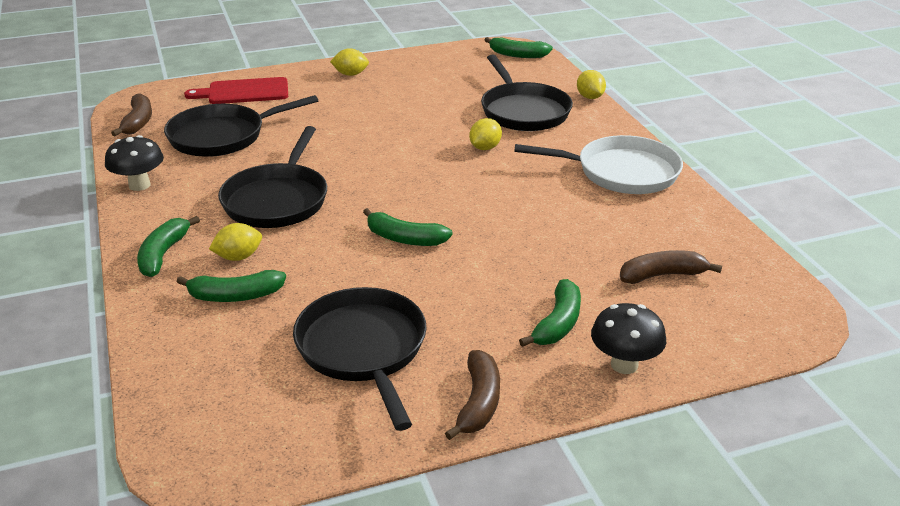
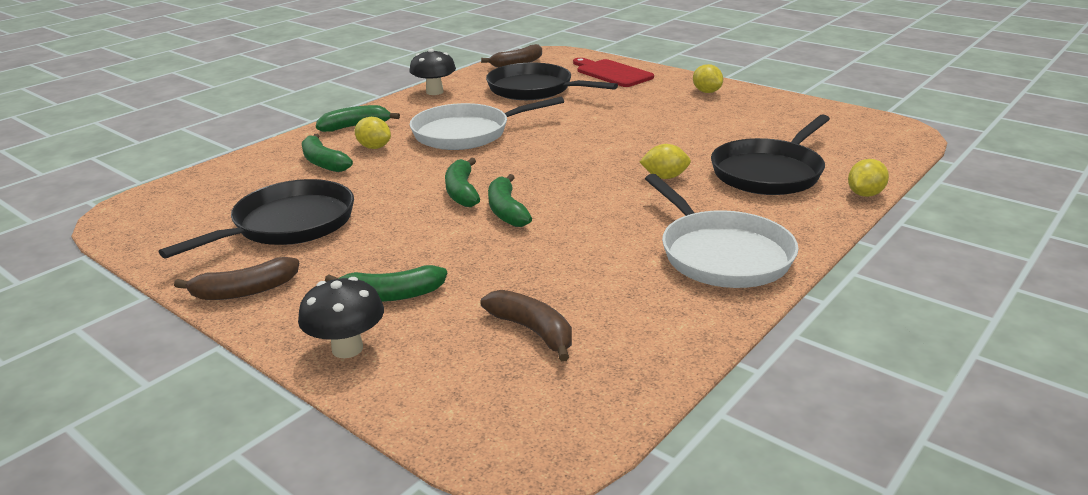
camera: 60 degrees right, 5 degrees down
black pan [218,126,327,228] -> white pan [410,97,564,150]
green banana [484,37,553,58] -> green banana moved to [488,174,532,227]

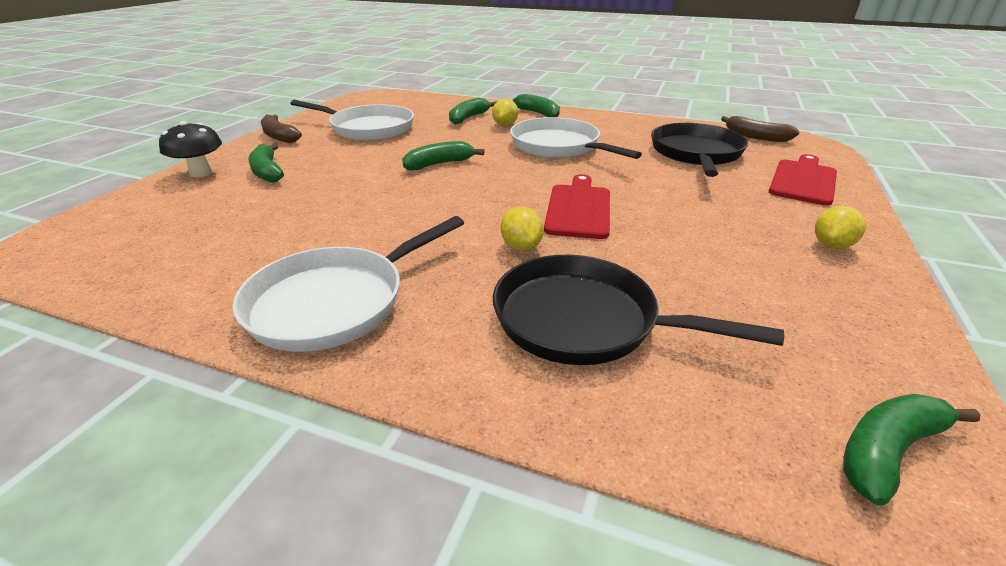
camera: 70 degrees right, 5 degrees up
black pan [159,179,354,259] -> white pan [290,100,414,141]
black mushroom [409,49,456,95] -> none
brown banana [480,290,572,362] -> none
green banana [488,174,532,227] -> green banana moved to [843,394,981,506]
yellow lemon [848,159,889,197] -> none
none -> red cutting board [544,174,610,239]

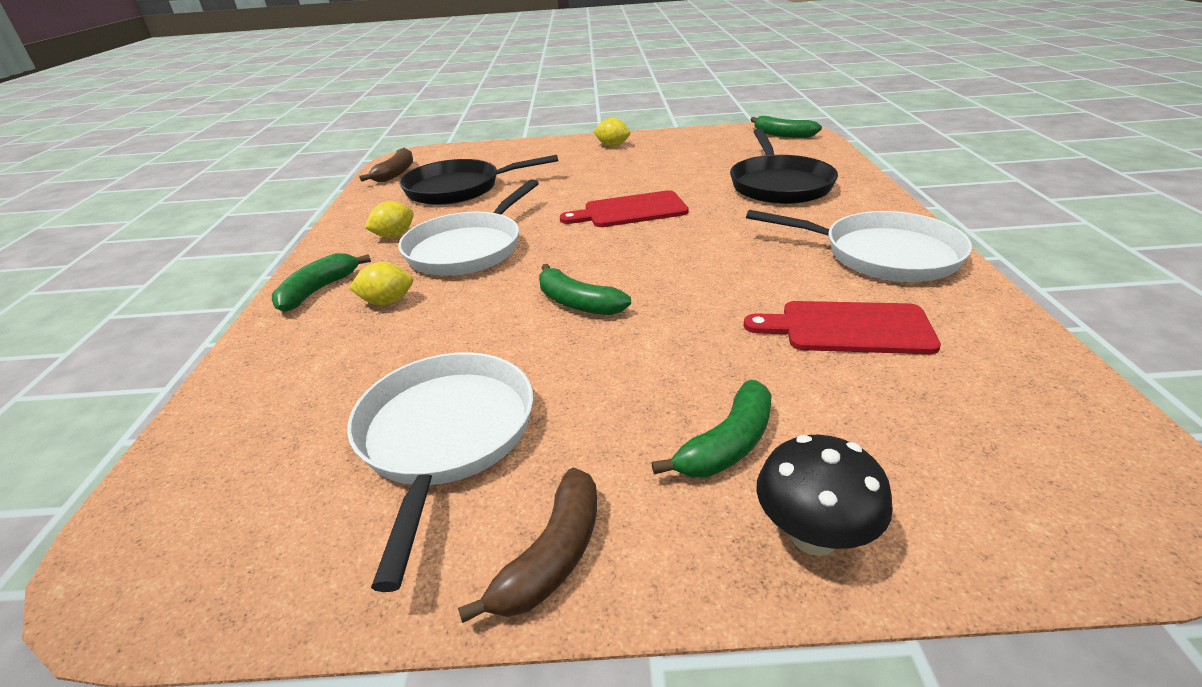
camera: 110 degrees left, 0 degrees up
green banana [449,98,497,124] -> none
yellow lemon [501,207,544,251] -> yellow lemon moved to [365,201,414,238]
red cutting board [769,154,837,205] -> red cutting board moved to [744,301,941,354]

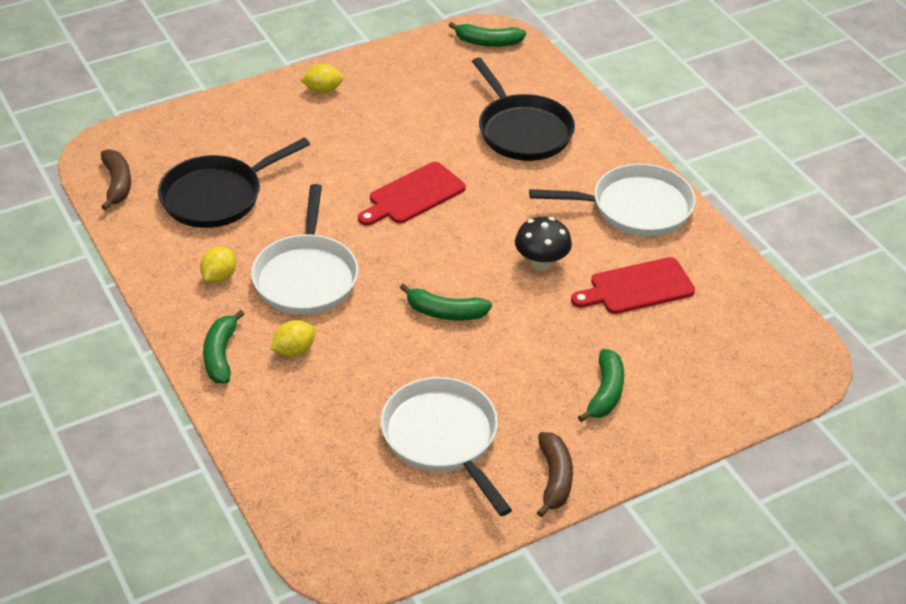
camera: 30 degrees left, 10 degrees up
black mushroom [756,435,893,556] -> black mushroom moved to [515,217,572,271]

